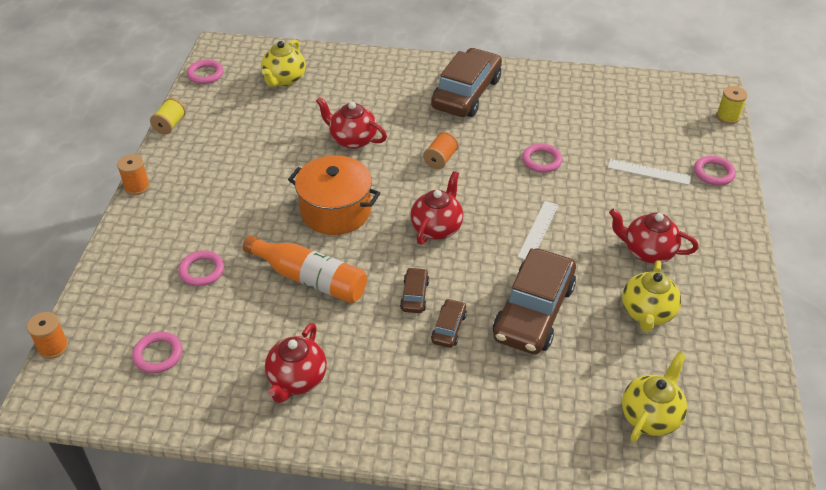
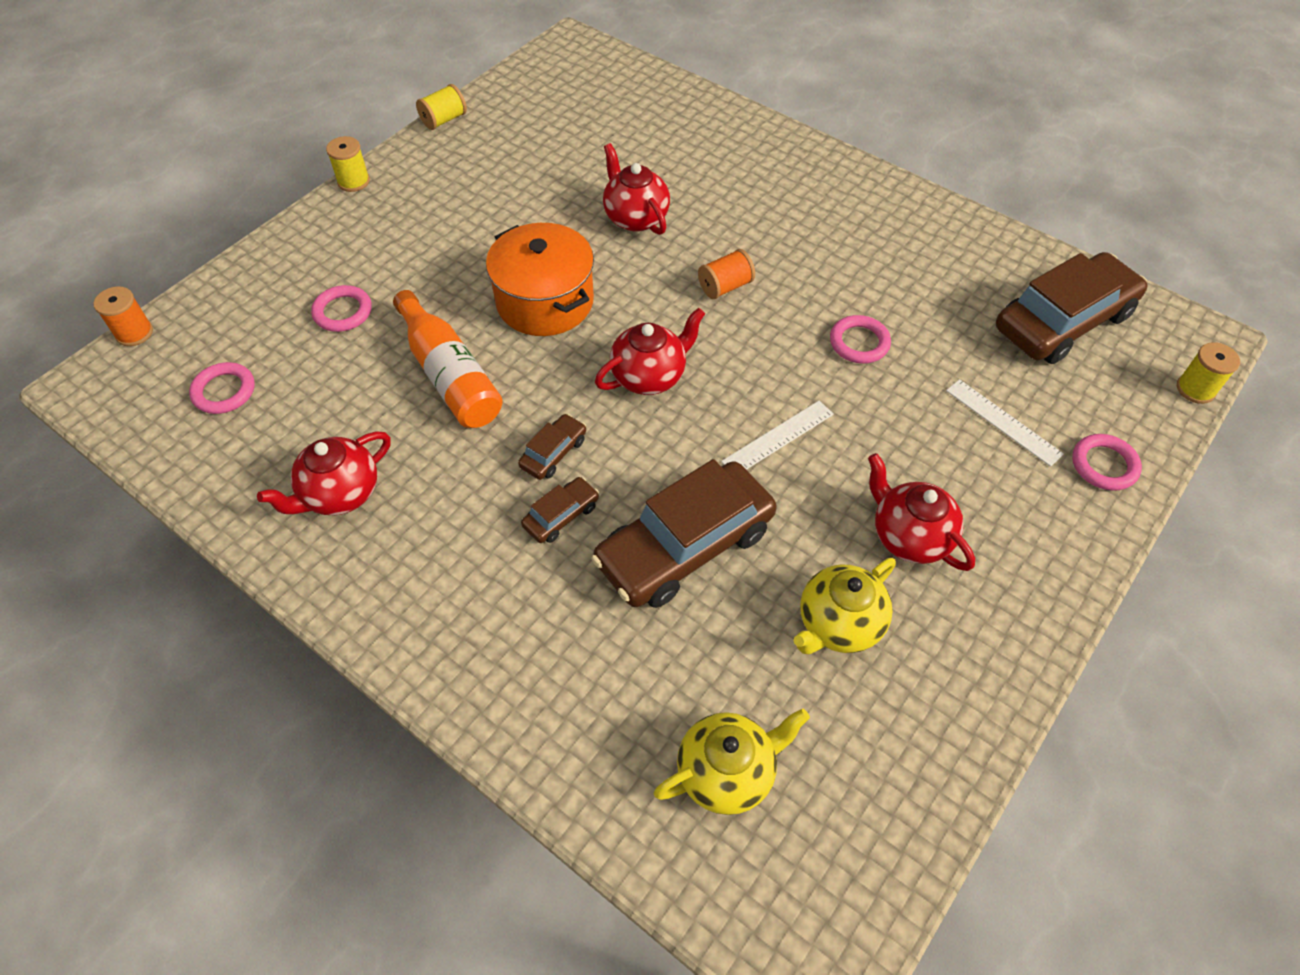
camera: 30 degrees right, 10 degrees up
orange spool [117,154,150,195] -> yellow spool [326,136,370,192]
pink ring [187,60,224,84] -> none
yellow teapot [261,39,306,87] -> none
brown car [431,48,502,117] -> brown car moved to [996,252,1148,364]

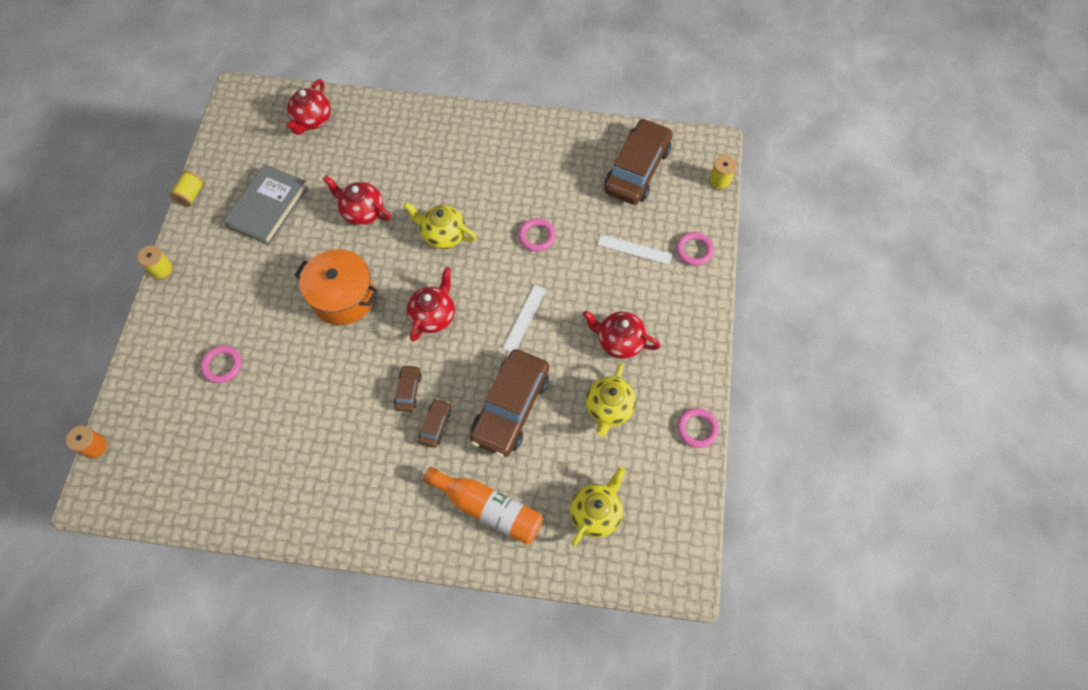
camera: 30 degrees left, 10 degrees up
pink ring [189,362,255,414] -> pink ring moved to [677,408,719,448]
red teapot [257,432,391,515] -> red teapot moved to [286,79,331,135]
orange bottle [393,290,503,428] -> orange bottle moved to [423,467,543,545]
orange spool [698,249,755,299] -> yellow teapot [404,202,477,249]
none -> grey book [223,164,308,245]

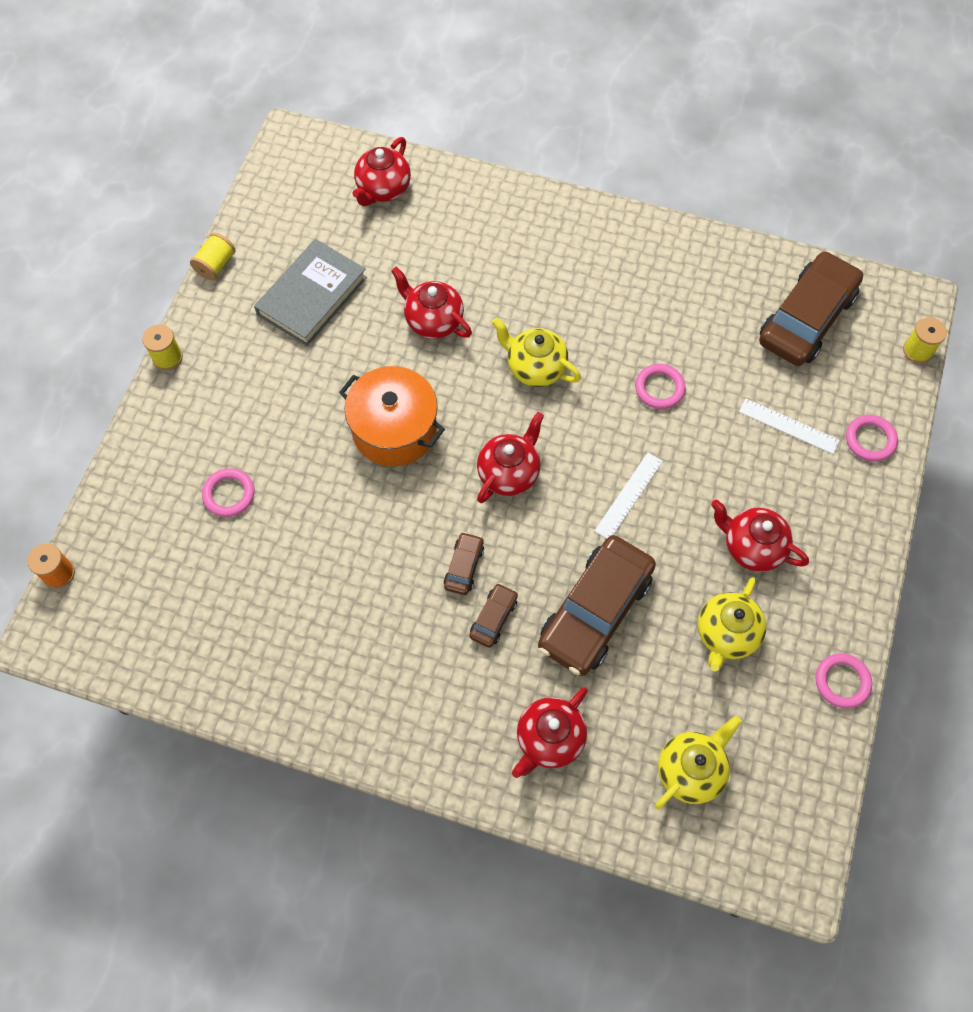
camera: 10 degrees right, 0 degrees up
orange bottle [423,467,543,545] -> red teapot [512,687,588,778]

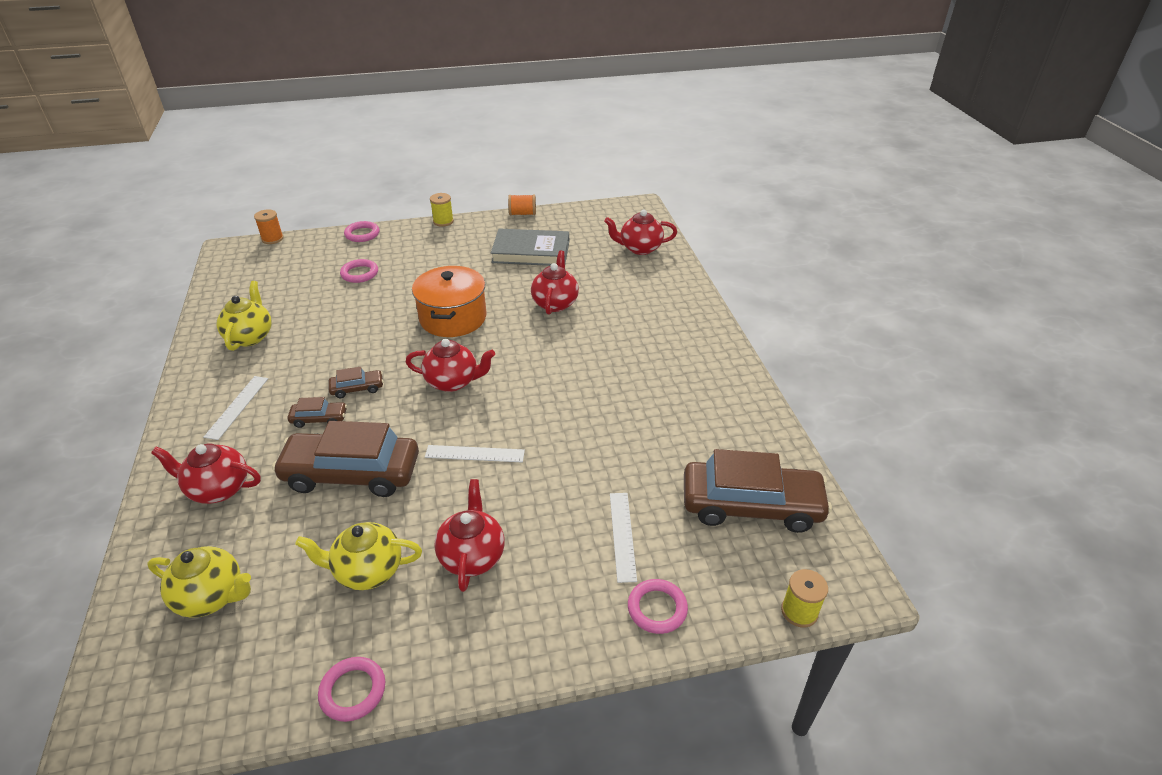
camera: 60 degrees right, 25 degrees down
yellow spool [190,233,236,280] -> orange spool [508,194,536,216]
yellow teapot [492,317,581,387] -> yellow teapot moved to [217,281,272,351]
pink ring [635,364,686,409] -> pink ring moved to [344,221,380,242]
none -> white ruler [204,376,268,440]

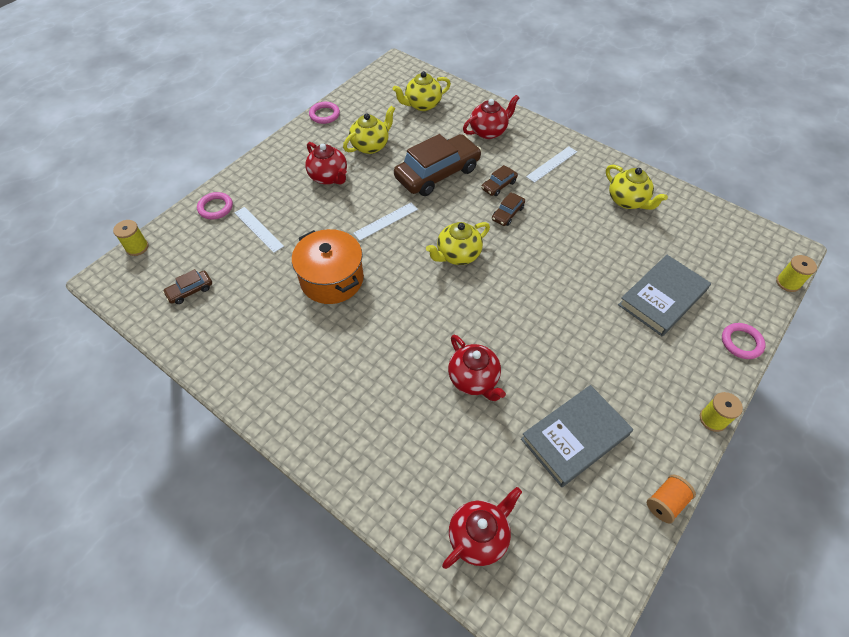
camera: 140 degrees right, 15 degrees up
white ruler [204,376,268,440] -> white ruler turned 75 degrees clockwise [526,146,577,183]
orange spool [254,209,284,244] -> yellow spool [776,255,817,292]
pink ring [340,259,378,283] -> grey book [618,255,711,336]
red teapot [406,339,495,392] -> yellow teapot [426,222,490,265]
orange pot [412,266,487,337] -> orange pot moved to [292,229,364,304]
brown car [684,449,832,533] -> brown car [163,269,212,304], size x0.45

